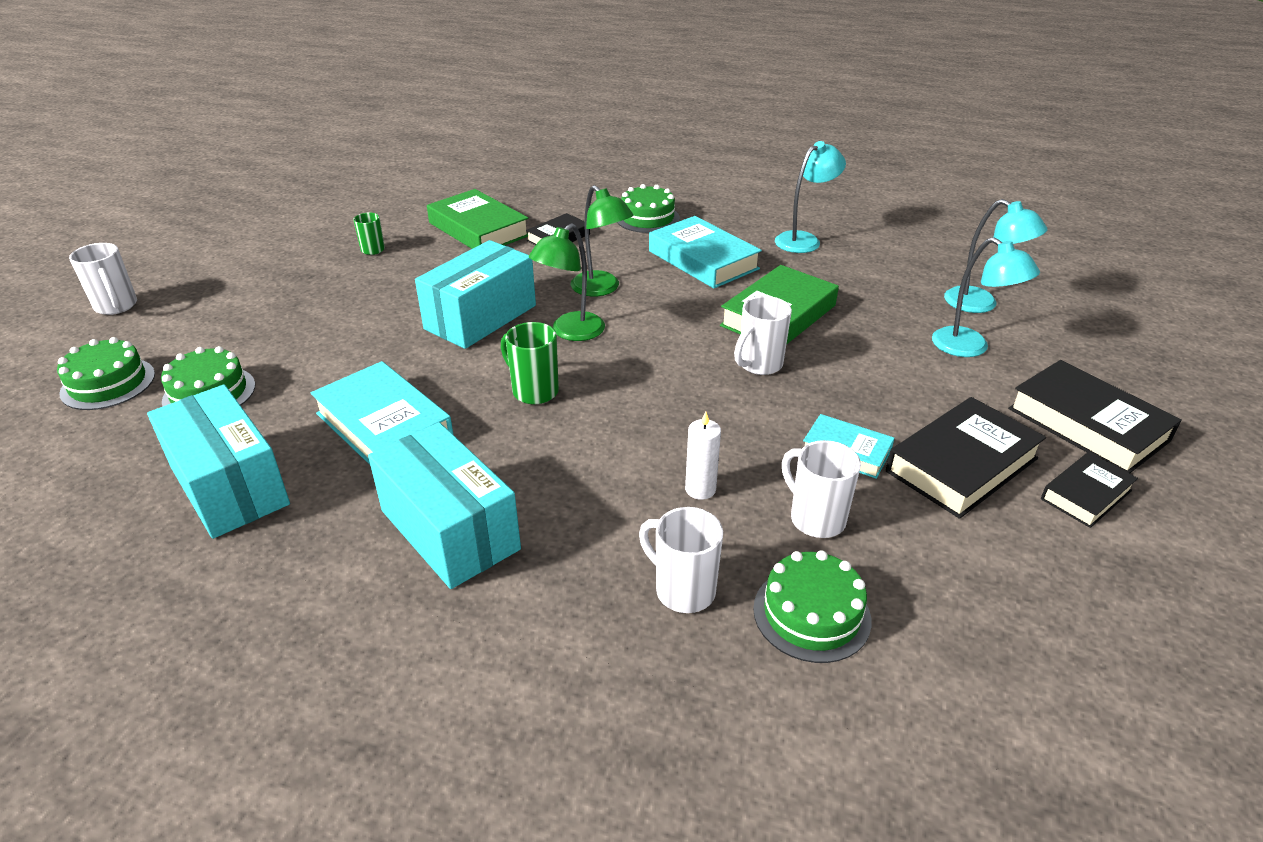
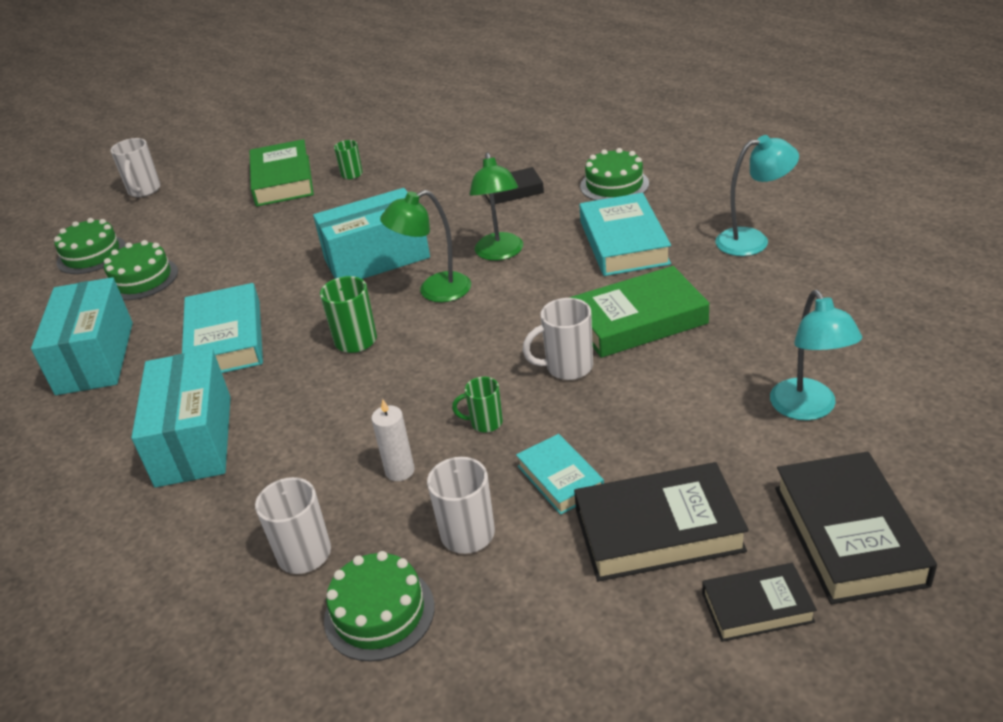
camera: 35 degrees right, 0 degrees up
green book [427,189,528,249] -> green book moved to [250,139,314,207]
turquoise lamp [944,199,1047,313] -> none
none -> green mug [452,377,503,432]

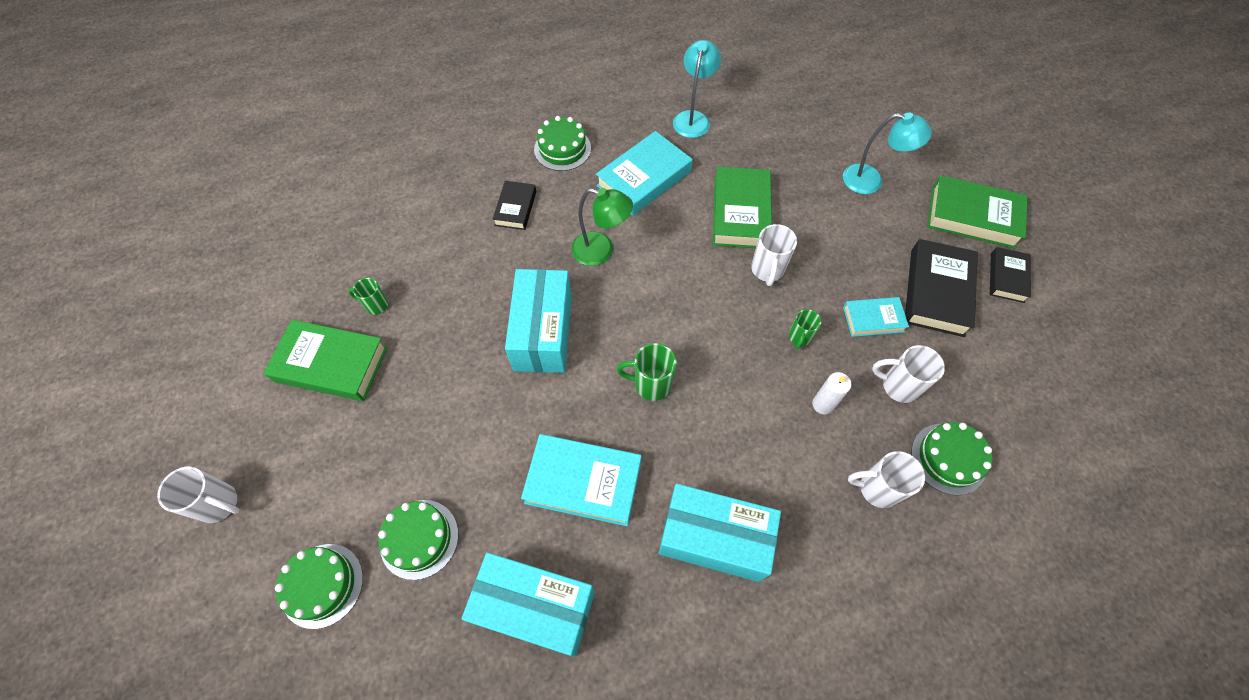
camera: 70 degrees left, 25 degrees up
green lamp [380,190,471,302] -> none
turquoise book [579,193,671,276] -> turquoise book turned 60 degrees counterclockwise [596,131,692,216]
black book [775,452,937,604] -> green book [927,175,1028,249]

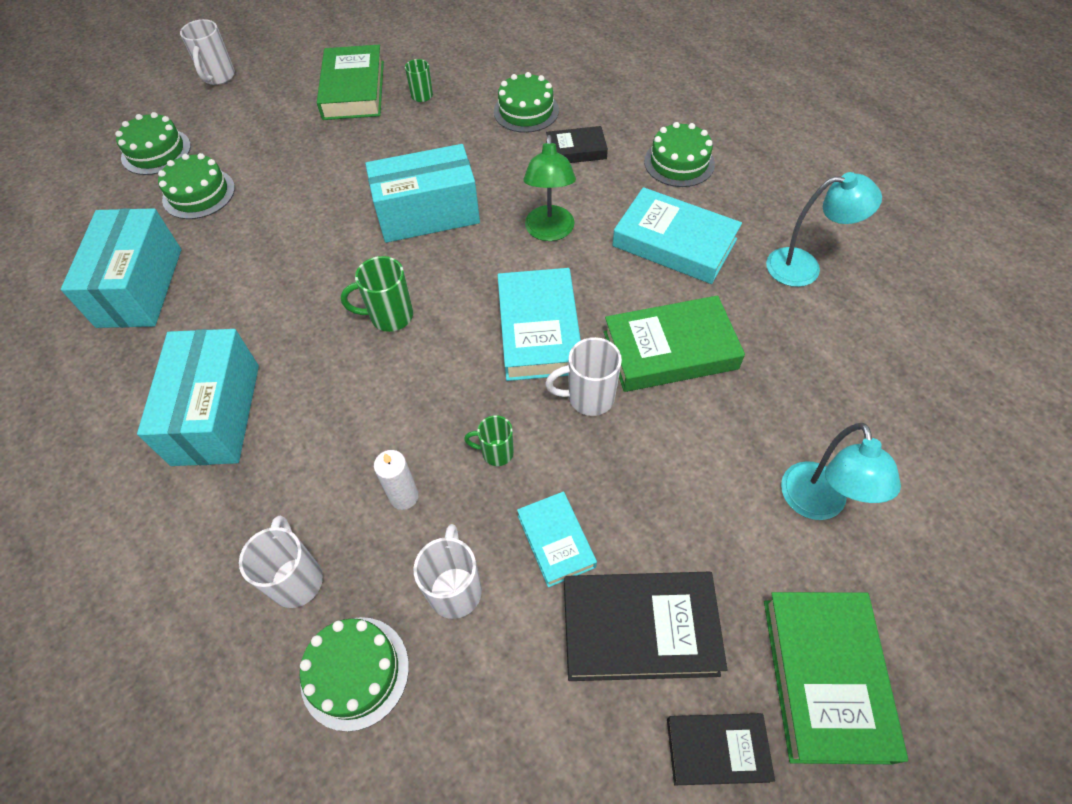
camera: 75 degrees right, 5 degrees down
turquoise book [521,434,641,526] -> turquoise book moved to [498,268,581,381]
green mug [616,343,677,401] -> green mug turned 90 degrees counterclockwise [341,256,413,332]
none -> green cake [494,72,559,133]

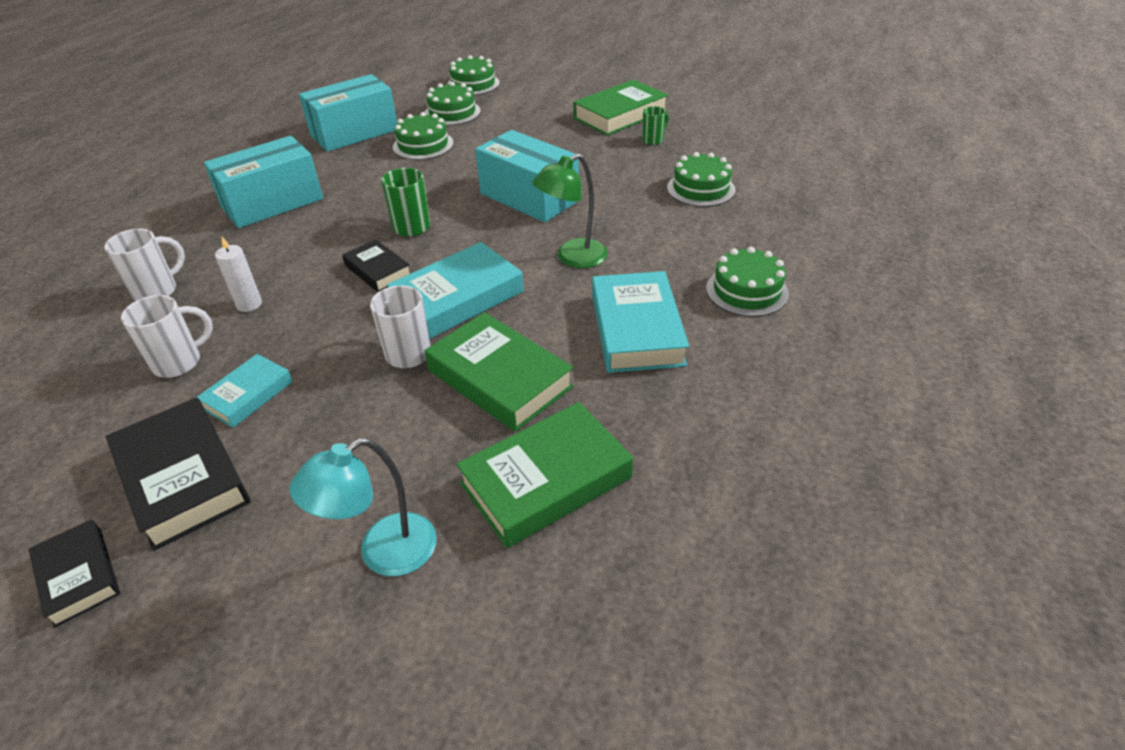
camera: 55 degrees right, 15 degrees down
white mug [180,19,235,85] -> none
green cake [300,617,409,732] -> green cake moved to [393,112,454,160]
green mug [464,415,514,466] -> none
black book [546,126,608,163] -> black book moved to [342,239,410,292]
green book [764,592,908,764] -> green book moved to [456,402,633,548]
turquoise lamp [766,172,882,287] -> none

